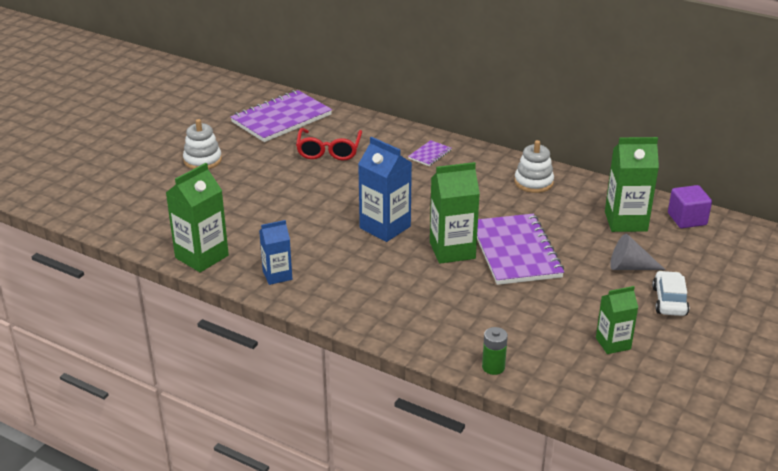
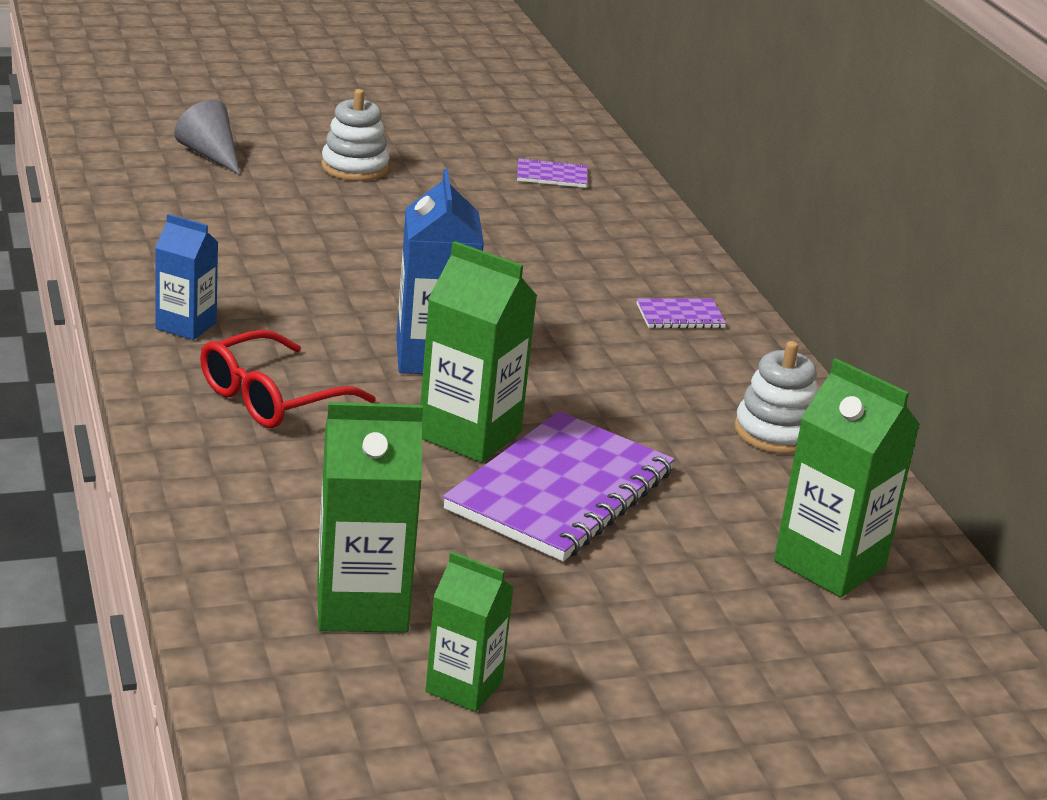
camera: 40 degrees right, 5 degrees down
green carton [166,163,229,272] -> green carton moved to [317,402,423,632]
purple notebook [231,90,332,142] -> purple notebook [517,157,587,188], size x0.44
red glasses [296,128,362,160] -> red glasses moved to [200,330,375,428]
green battery [482,327,508,375] -> none
grey cone [610,234,665,270] -> grey cone moved to [174,100,240,175]
white car [652,271,689,316] -> none
purple cube [668,185,712,228] -> none

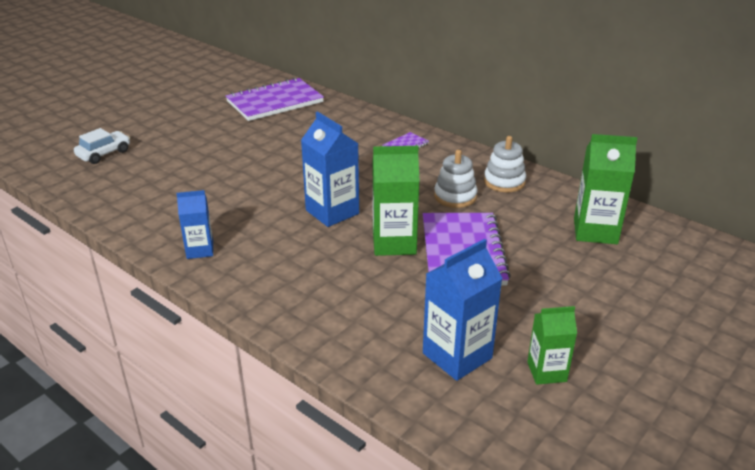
camera: 30 degrees left, 5 degrees up
grey cone [174,100,240,175] -> white car [74,128,130,164]
red glasses [200,330,375,428] -> none
green carton [317,402,423,632] -> blue carton [423,239,503,381]
white stacking toy [321,89,390,181] -> white stacking toy moved to [434,150,478,208]
purple notebook [517,157,587,188] -> purple notebook [226,78,324,121], size x2.27

